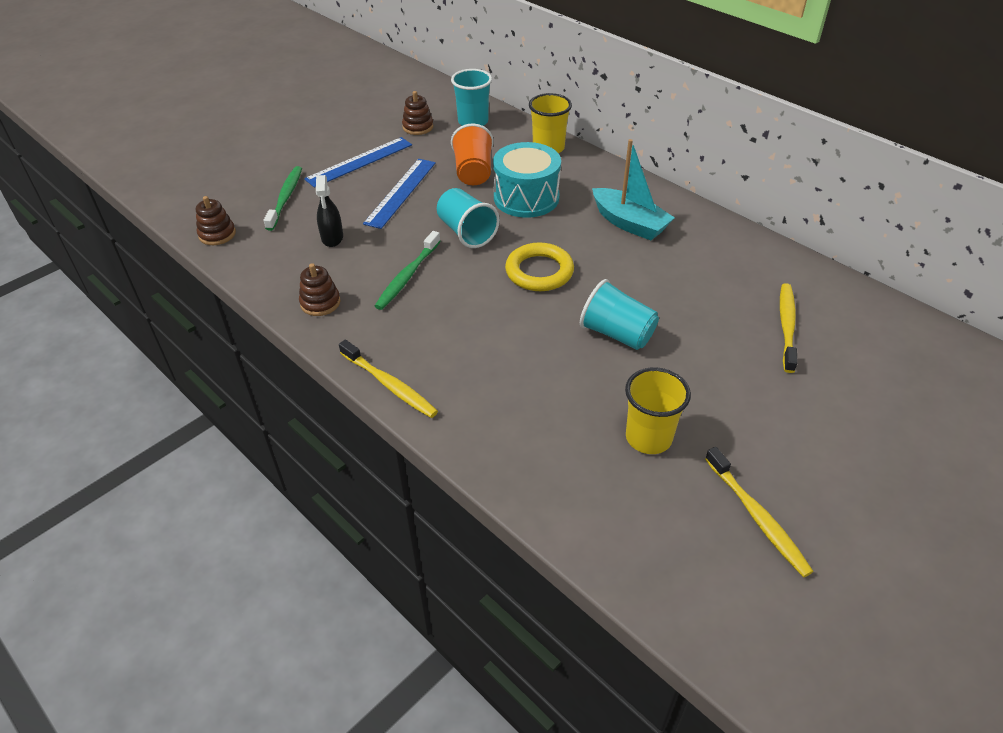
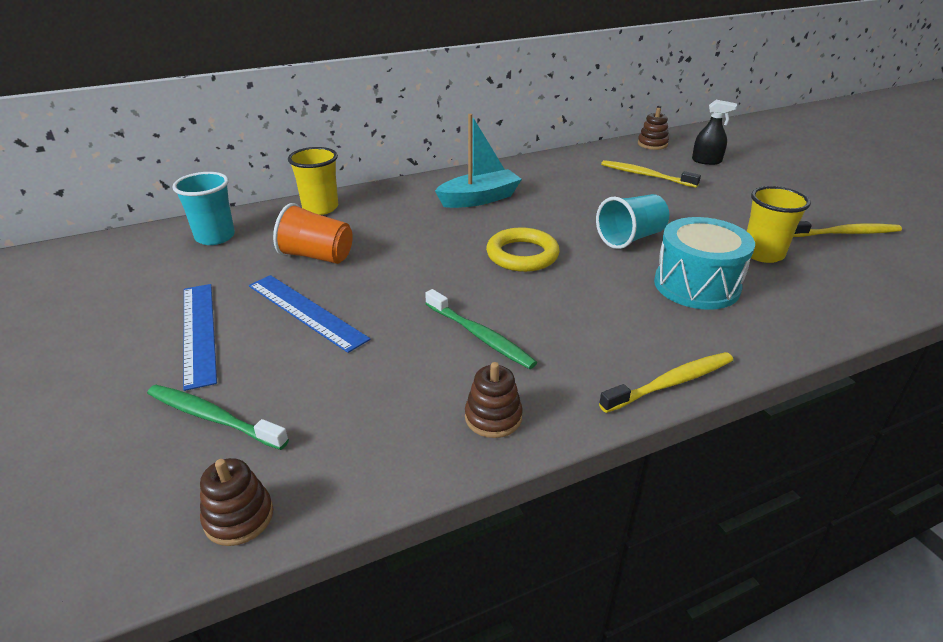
camera: 70 degrees left, 10 degrees down
black spray bottle [316,175,343,247] -> black spray bottle moved to [692,100,737,165]
brown stacking toy [402,91,433,135] -> brown stacking toy moved to [638,108,669,150]
turquoise cup [437,188,500,248] -> none
turquoise drum [493,142,561,218] -> turquoise drum moved to [654,217,755,310]

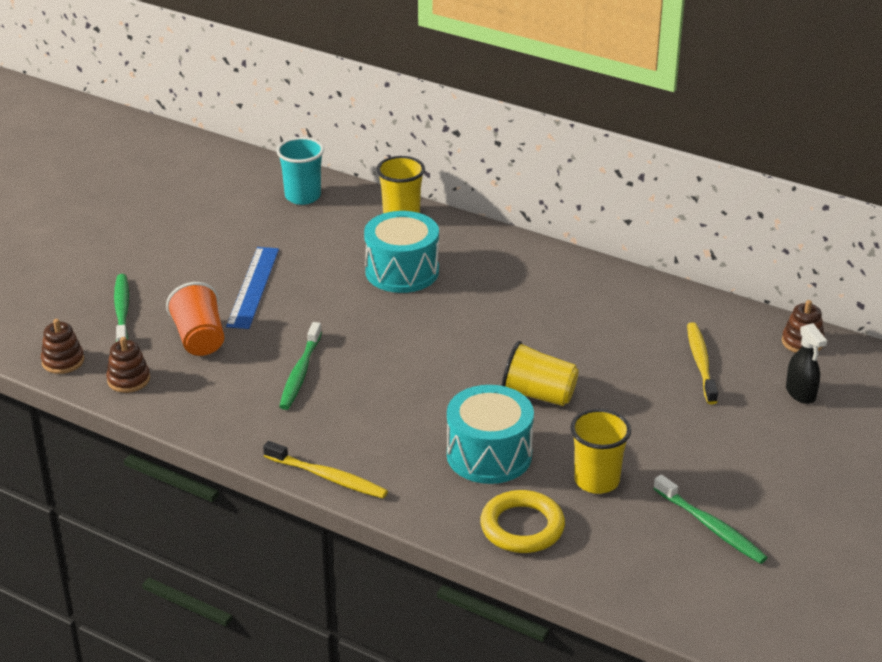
camera: 55 degrees right, 0 degrees up
blue ruler [183,284,217,391] -> none
orange cup [273,203,353,264] -> orange cup moved to [166,282,224,356]
turquoise boat [435,114,522,208] -> none
brown stacking toy [465,362,523,438] -> brown stacking toy moved to [106,337,150,393]
yellow ring [486,227,560,272] -> yellow ring moved to [480,490,565,553]
turquoise cup [596,194,669,249] -> yellow cup [502,341,579,406]
yellow toothbrush [793,221,902,237] -> green toothbrush [653,474,768,564]
none -> turquoise drum [364,211,439,293]

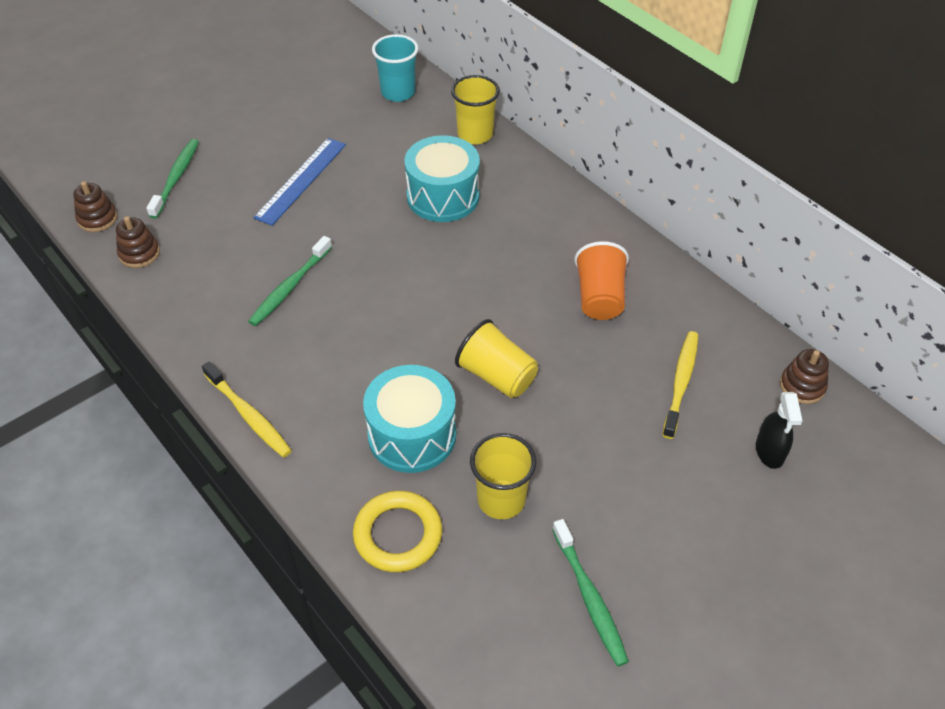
camera: 20 degrees right, 15 degrees up
orange cup [166,282,224,356] -> orange cup moved to [574,241,629,320]

